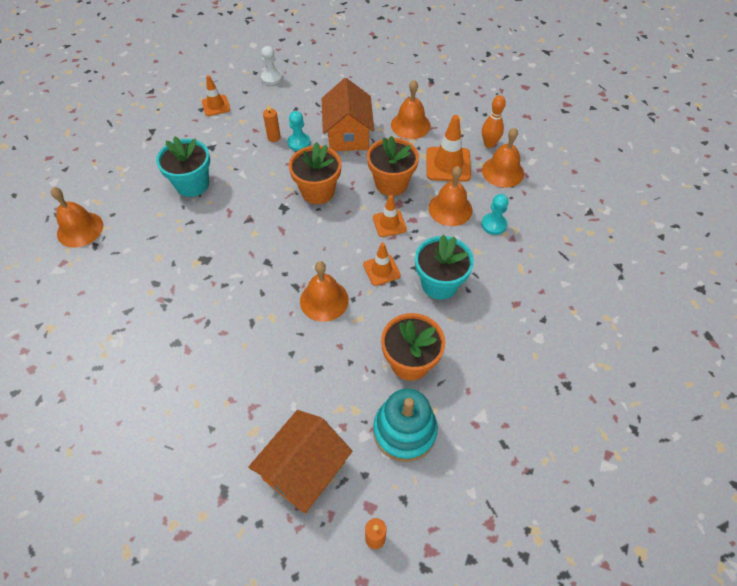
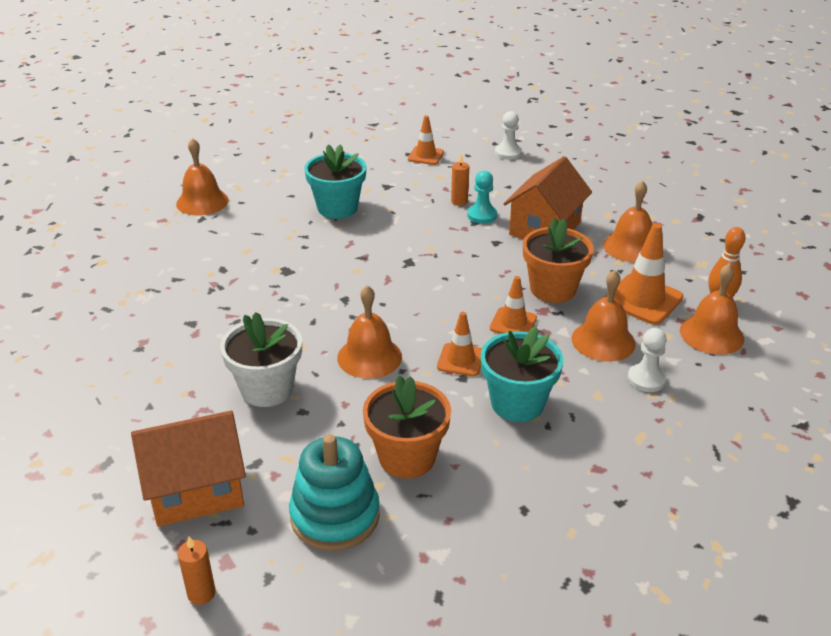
camera: 35 degrees right, 20 degrees down
orange flower pot [289,142,341,204] -> none
turquoise pawn [481,194,509,235] -> white pawn [627,328,667,392]
none -> white flower pot [220,312,302,407]

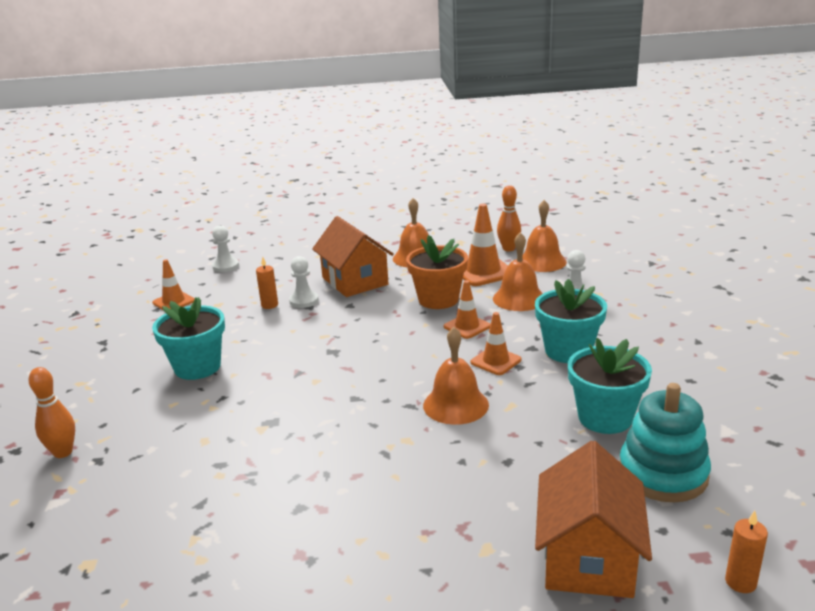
camera: 60 degrees left, 10 degrees down
orange bell [176,138,229,216] -> orange bowling pin [28,367,75,458]
white flower pot [220,312,302,407] -> none
orange flower pot [363,375,451,479] -> turquoise flower pot [568,338,652,434]
turquoise pawn [467,171,497,224] -> white pawn [289,256,319,308]

